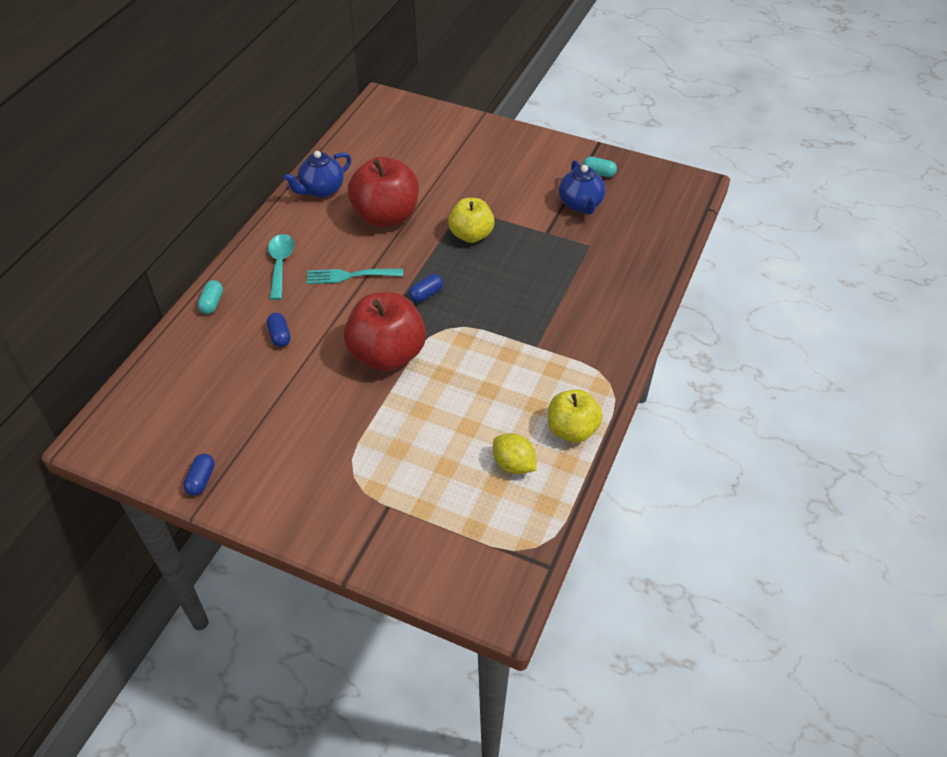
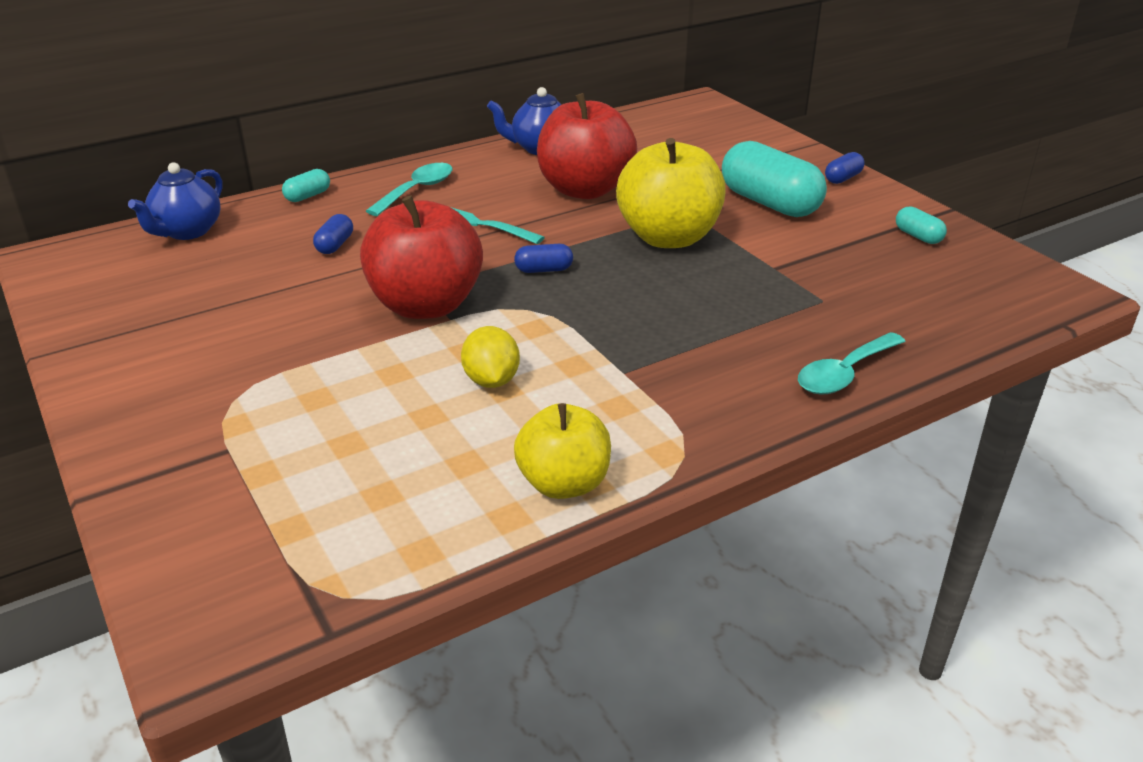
camera: 35 degrees right, 15 degrees down
blue capsule [183,454,215,496] -> blue capsule moved to [825,152,865,184]
yellow apple [448,198,495,243] -> yellow apple [616,138,726,248], size x1.57
yellow lemon [493,433,537,474] -> yellow lemon moved to [461,326,520,388]
blue teapot [559,160,605,215] -> blue teapot moved to [128,162,223,240]
none -> turquoise capsule [722,141,827,217]
none -> turquoise spoon [798,332,906,395]

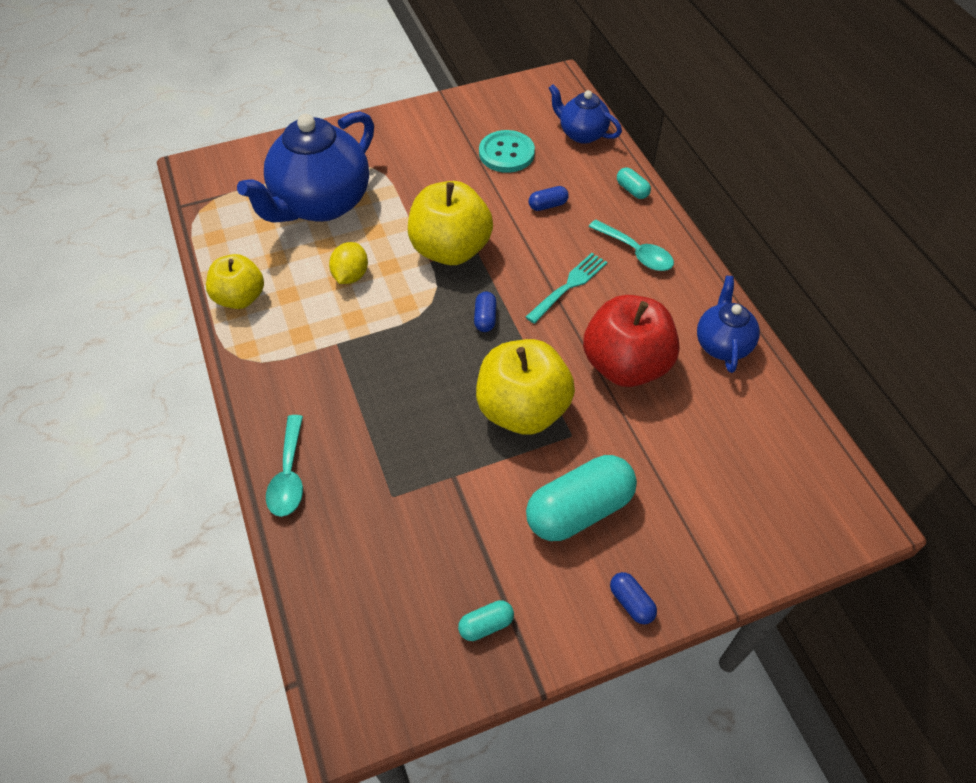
camera: 100 degrees right, 20 degrees up
blue capsule [313,214,353,254] -> blue capsule turned 45 degrees counterclockwise [529,186,569,211]
red apple [360,196,483,319] -> yellow apple [408,181,493,265]
yellow lemon [461,326,520,388] -> yellow lemon turned 75 degrees counterclockwise [329,242,368,284]
turquoise spoon [798,332,906,395] -> turquoise spoon turned 150 degrees counterclockwise [266,415,303,517]
none -> blue teapot [237,111,374,223]
none -> turquoise button [479,130,535,173]

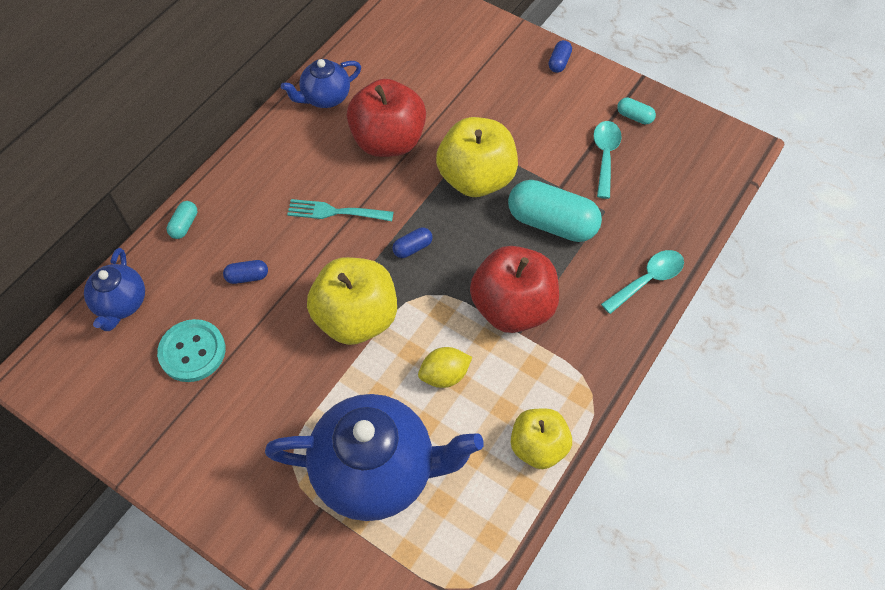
camera: 125 degrees left, 5 degrees up
turquoise capsule [526,455,637,541] -> turquoise capsule moved to [508,180,602,242]
blue capsule [529,186,569,211] -> blue capsule turned 45 degrees counterclockwise [223,260,268,284]
turquoise spoon [588,220,674,271] -> turquoise spoon moved to [593,121,622,199]
none -> red apple [470,246,559,333]

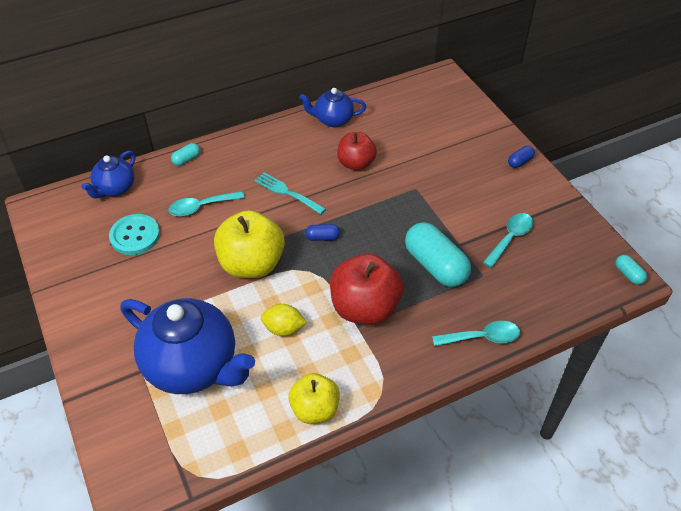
camera: 30 degrees right, 10 degrees down
blue capsule [223,260,268,284] -> turquoise spoon [169,191,245,216]
red apple [347,79,426,157] -> red apple [337,132,377,171], size x0.64
yellow apple [436,117,518,197] -> none
turquoise capsule [617,98,656,124] -> turquoise capsule moved to [616,255,647,285]

